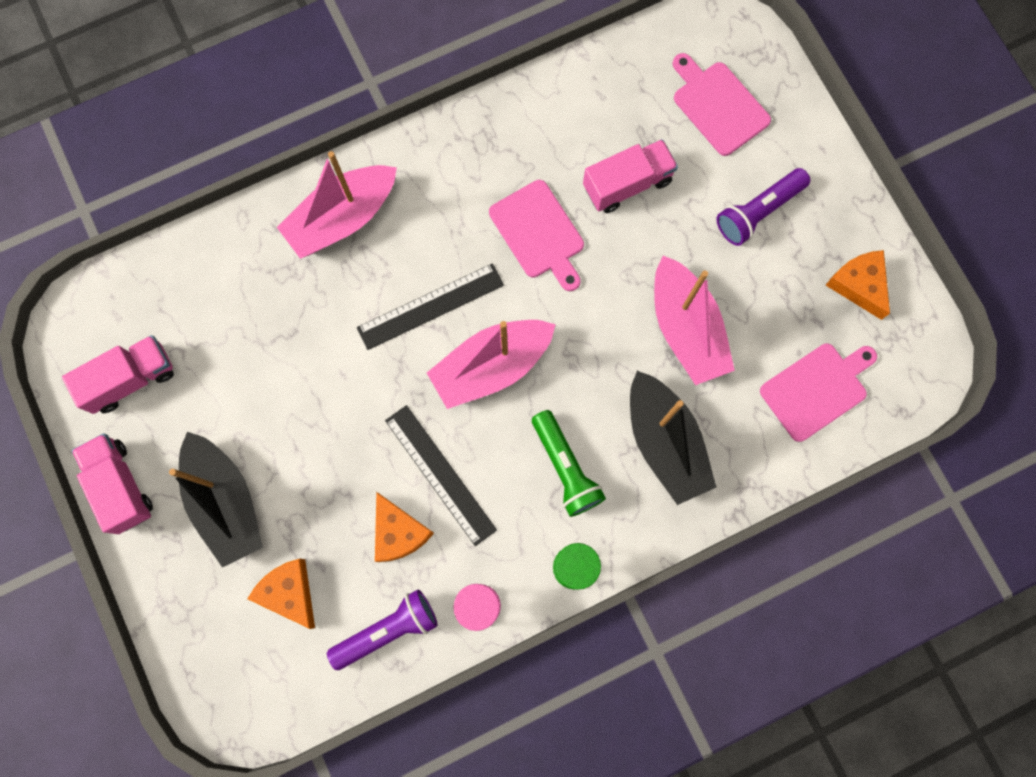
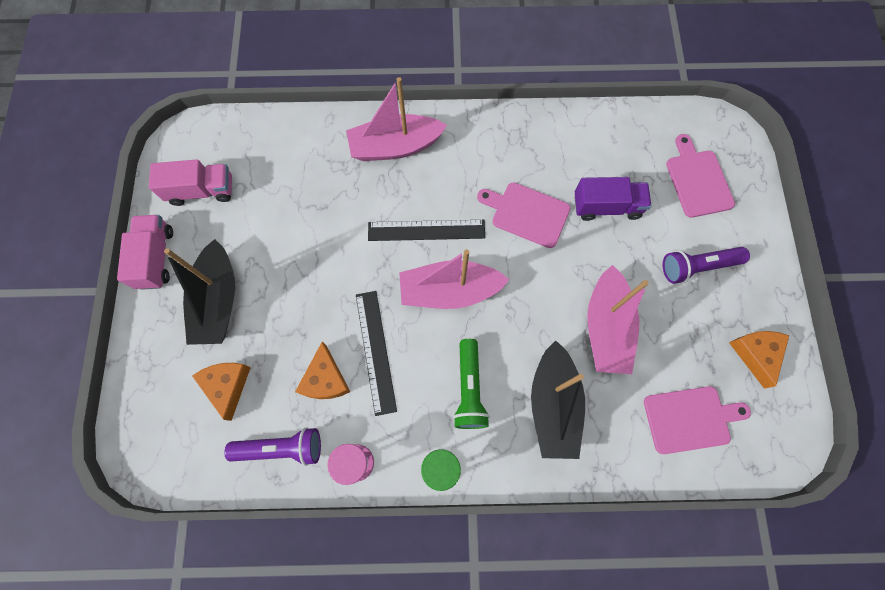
camera: 25 degrees right, 5 degrees down
pink cutting board [489,180,584,291] -> pink cutting board turned 120 degrees clockwise [477,182,570,248]
pink truck [583,139,678,213] -> purple truck [574,177,652,221]

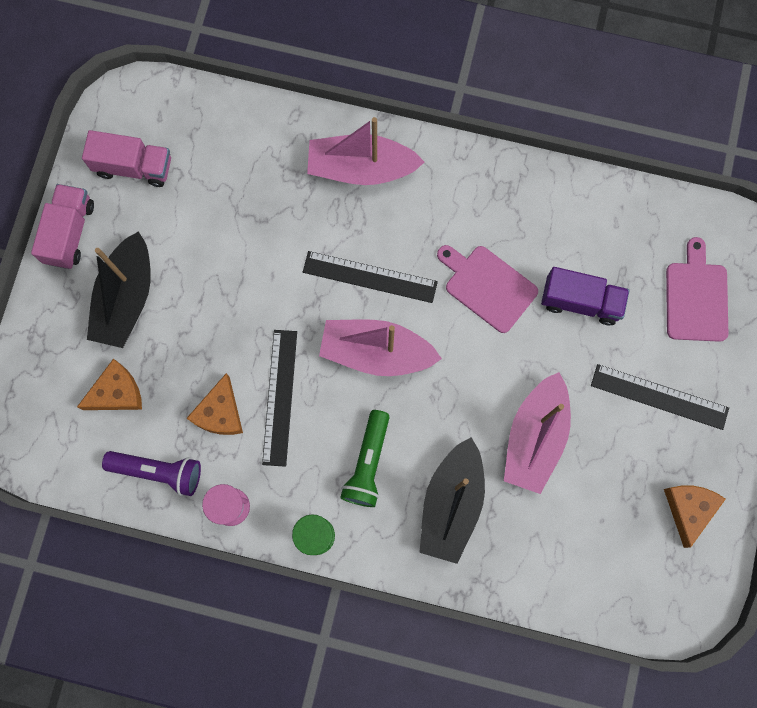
camera: 15 degrees right, 5 degrees up
orange cheese [192,363,251,421] -> orange cheese turned 60 degrees clockwise [77,359,142,410]
pink cutting board [644,386,751,454] -> none
purple flashlight [663,247,750,284] -> black ruler [591,364,729,430]

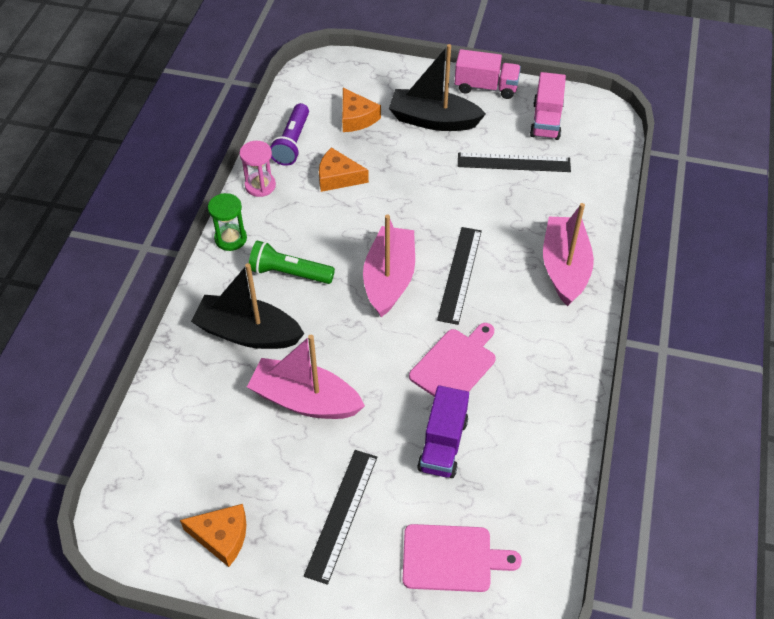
camera: 90 degrees right, 25 degrees down
black ruler [262,330,297,467] -> black ruler moved to [458,153,571,172]

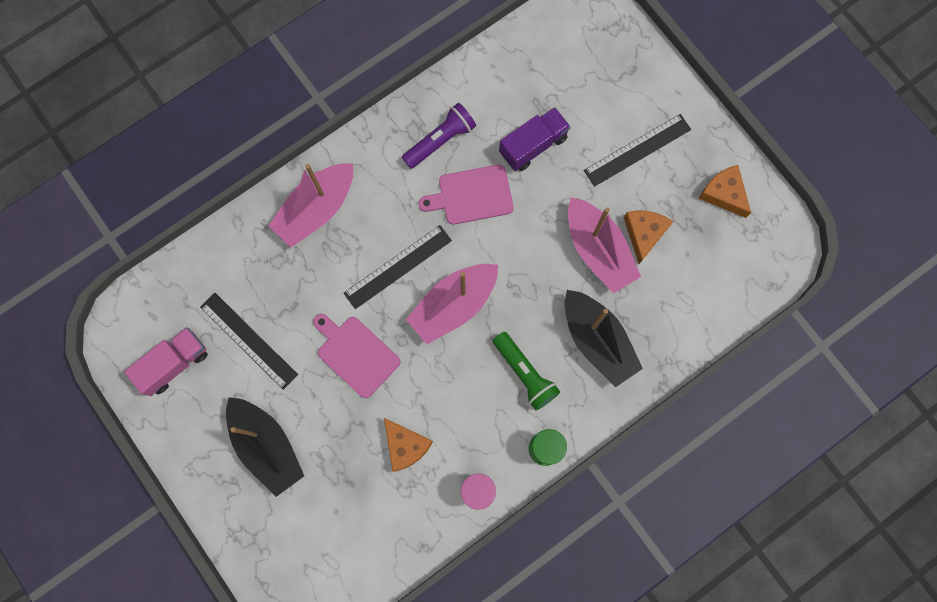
camera: 140 degrees left, 25 degrees up
purple flashlight [270,103,309,166] -> purple flashlight moved to [402,103,476,169]
orange cheese [342,88,381,132] -> orange cheese moved to [624,211,673,264]
pink cutting board [403,524,522,592] -> pink cutting board moved to [313,314,401,398]
pink truck [455,49,521,99] -> none

